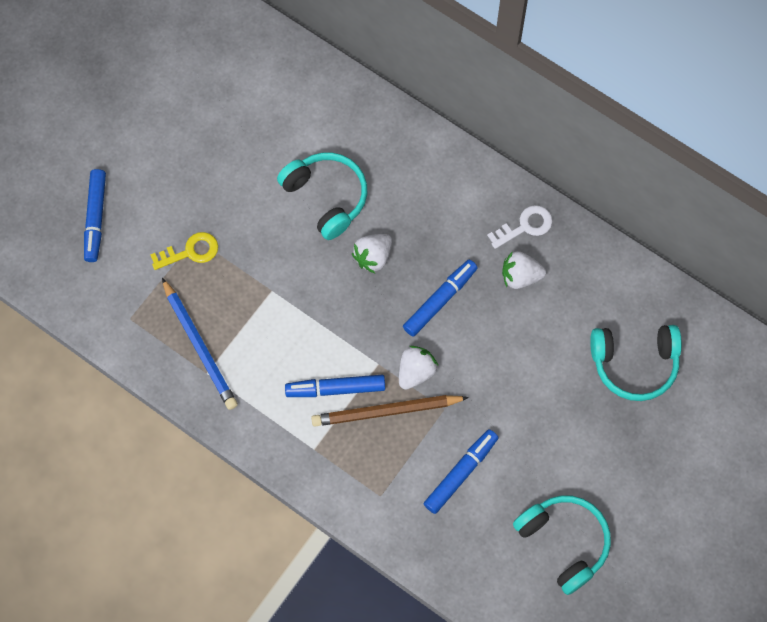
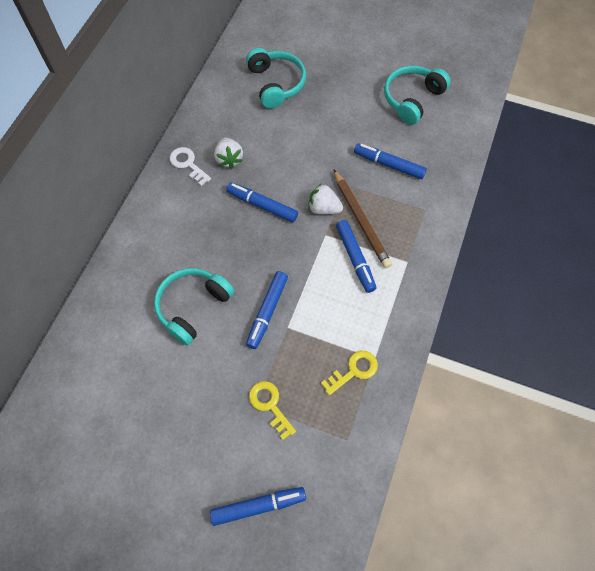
camera: 105 degrees left, 5 degrees down
blue pencil [162,278,238,410] -> yellow key [321,351,378,396]
white strawberry [352,234,392,273] -> none
none -> blue marker [246,271,288,349]

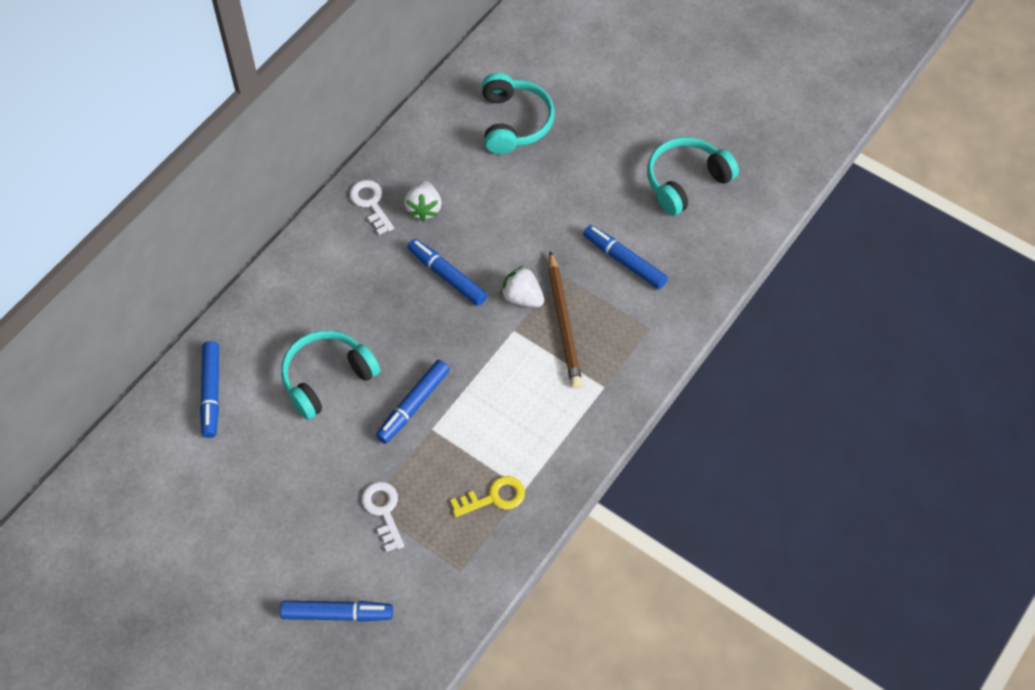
camera: 15 degrees right, 5 degrees down
yellow key [249,381,296,440] -> white key [362,482,404,552]
blue marker [336,220,376,293] -> blue marker moved to [200,341,219,438]

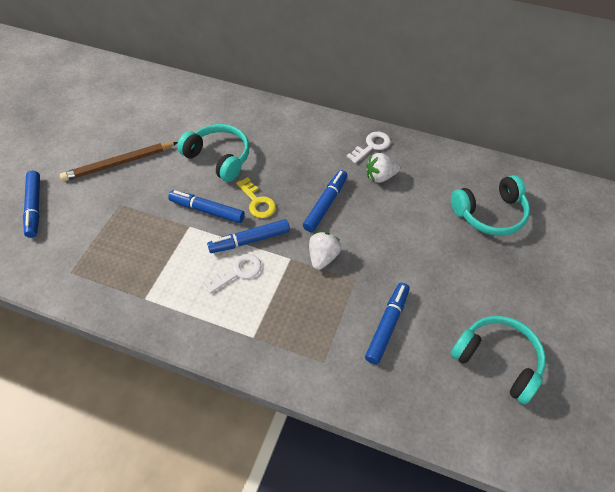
camera: 75 degrees right, 5 degrees down
blue marker [200,341,219,438] -> blue marker moved to [207,219,290,253]
white key [362,482,404,552] -> white key moved to [203,254,262,294]
yellow key [450,476,525,517] -> yellow key moved to [236,177,276,218]
brown pencil [548,251,583,388] -> brown pencil moved to [60,142,178,181]

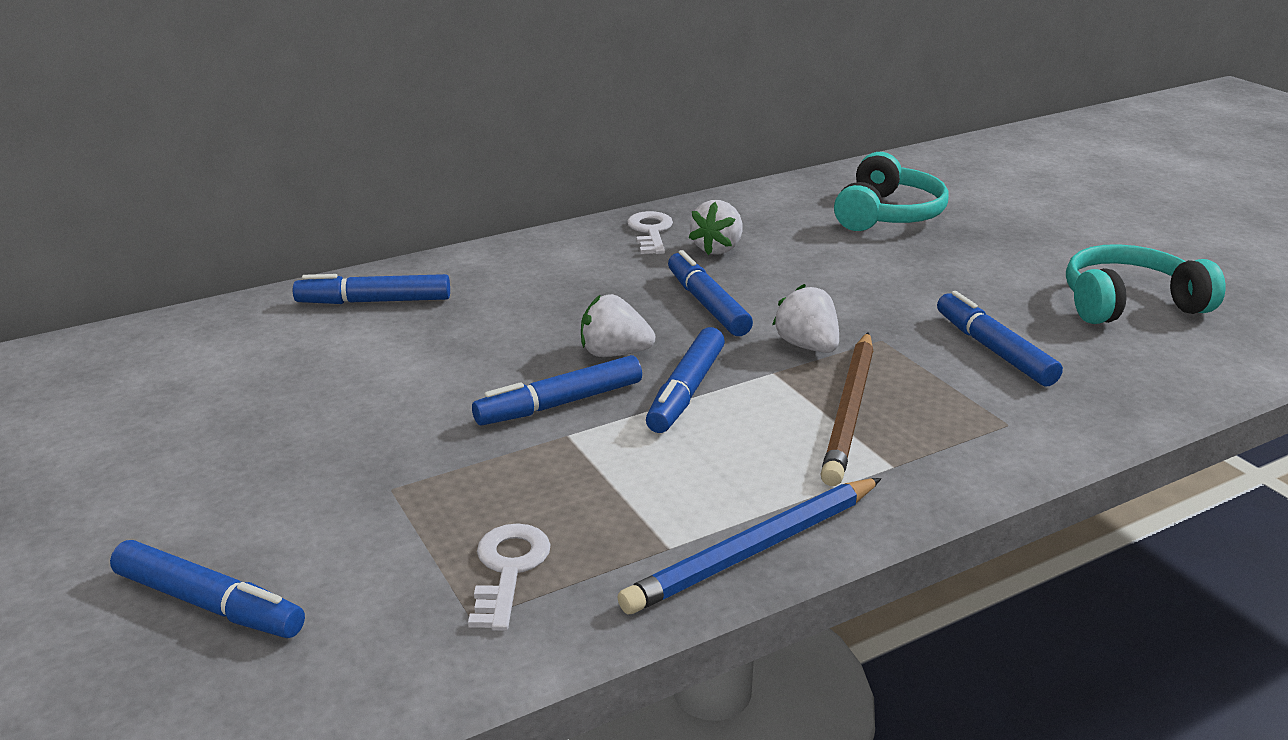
camera: 50 degrees left, 25 degrees down
brown pencil [60,142,178,181] -> brown pencil moved to [820,332,873,486]
turquoise headphones [177,124,250,182] -> none
white key [203,254,262,294] -> white key moved to [468,523,551,631]
yellow key [236,177,276,218] -> white strawberry [581,294,655,357]
none -> blue marker [293,274,450,304]
none -> blue pencil [617,478,882,614]

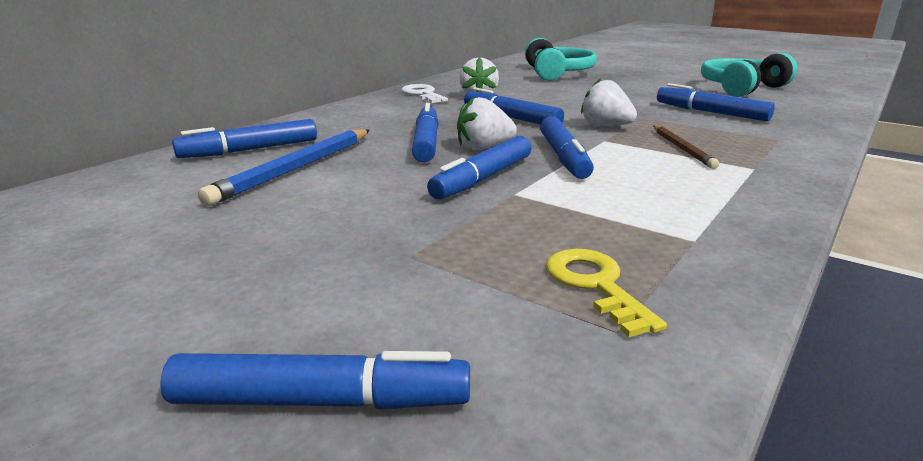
camera: 25 degrees left, 5 degrees down
white key [468,523,551,631] -> yellow key [546,249,667,337]
blue pencil [617,478,882,614] -> blue pencil moved to [198,129,370,206]
brown pencil [820,332,873,486] -> brown pencil [653,125,719,169], size x0.60
none -> blue marker [412,103,439,162]

